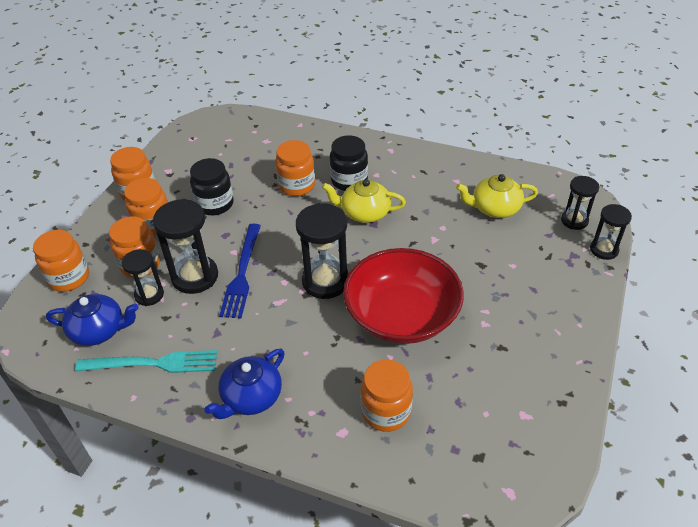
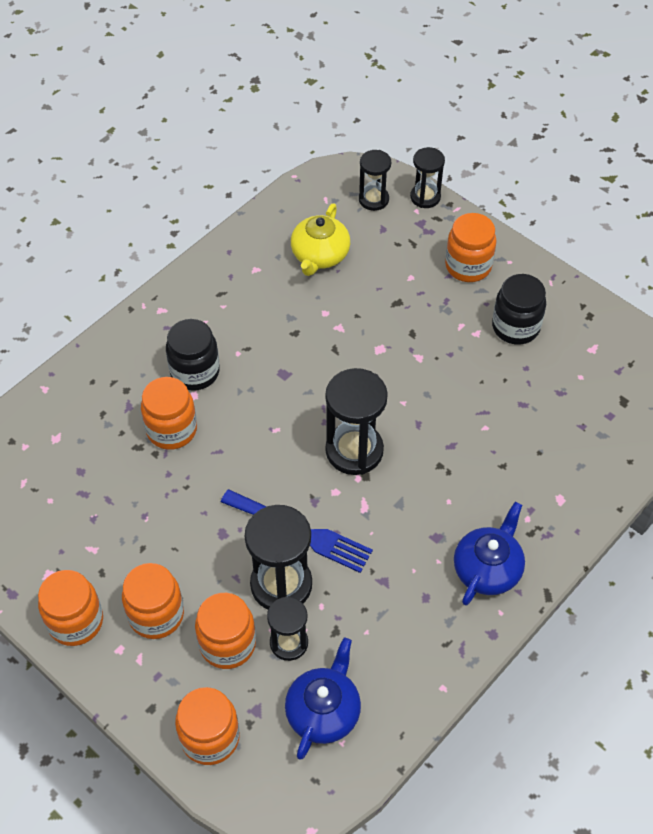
camera: 70 degrees left, 10 degrees up
turquoise fork [75,350,217,373] -> none
black jar [190,158,234,215] -> black jar moved to [492,274,546,345]
blue teapot [204,349,285,419] -> blue teapot turned 120 degrees counterclockwise [454,502,525,606]
yellow teapot [322,179,406,223] -> none
red bowl [343,248,464,344] -> none
orange jar [361,359,413,432] -> orange jar moved to [445,213,496,282]

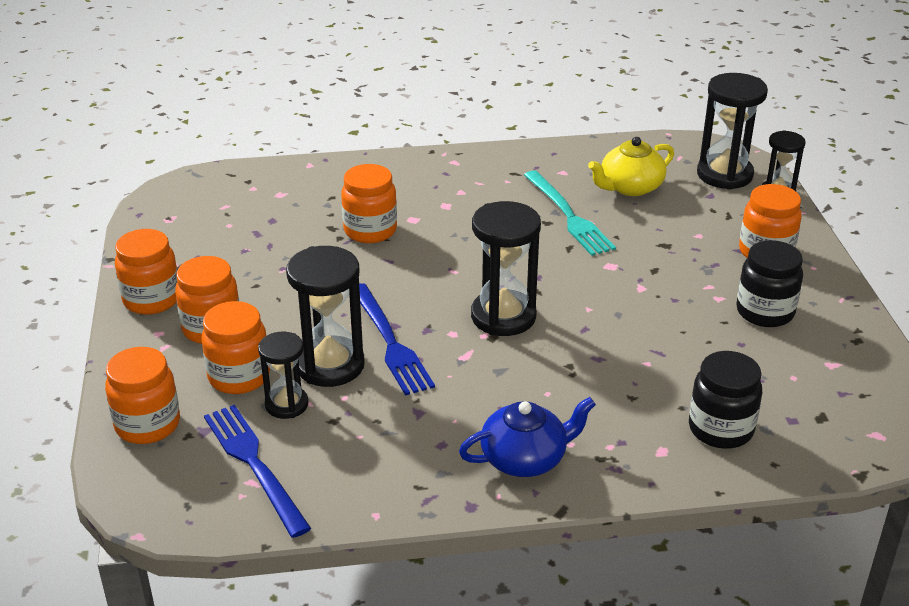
camera: 40 degrees right, 20 degrees down
black jar [166,319,220,391] -> black jar moved to [689,351,762,449]
blue teapot [285,638,361,760] -> blue fork [204,405,311,538]
black hourglass [359,150,391,211] -> black hourglass [697,73,768,190], size x1.65
none -> turquoise fork [524,171,616,256]

